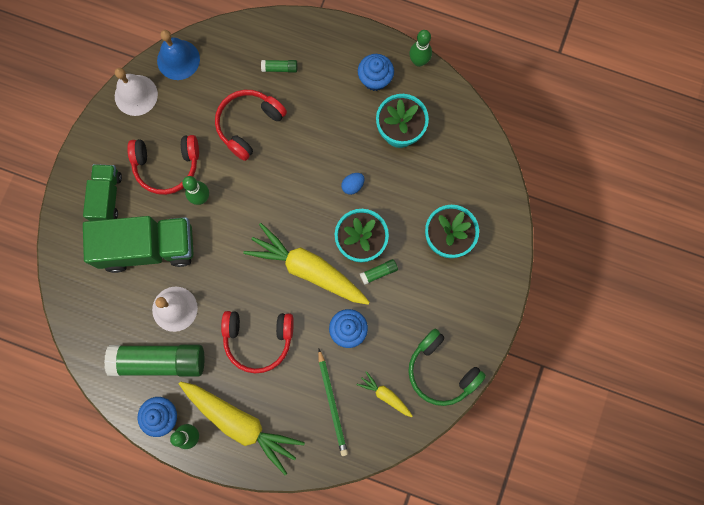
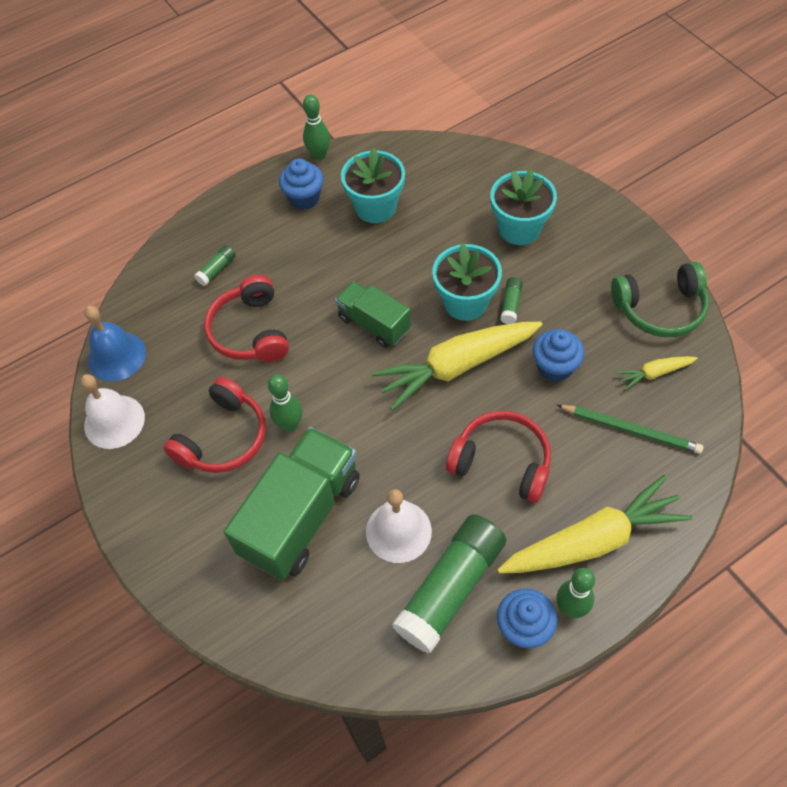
camera: 50 degrees left, 20 degrees down
green truck [83,164,122,221] -> green truck moved to [335,281,411,348]
red headphones [221,311,294,373] -> red headphones turned 105 degrees counterclockwise [446,411,551,503]
blue egg [341,173,365,195] -> none

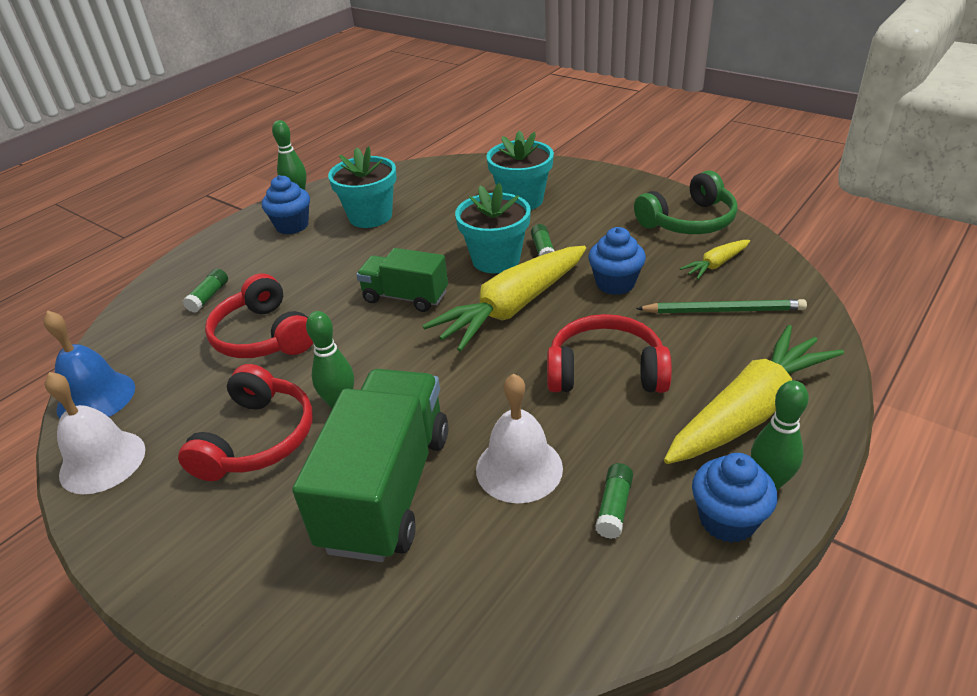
camera: 20 degrees left, 20 degrees down
green glue stick [392,514,506,653] -> green glue stick [595,463,633,539], size x0.41

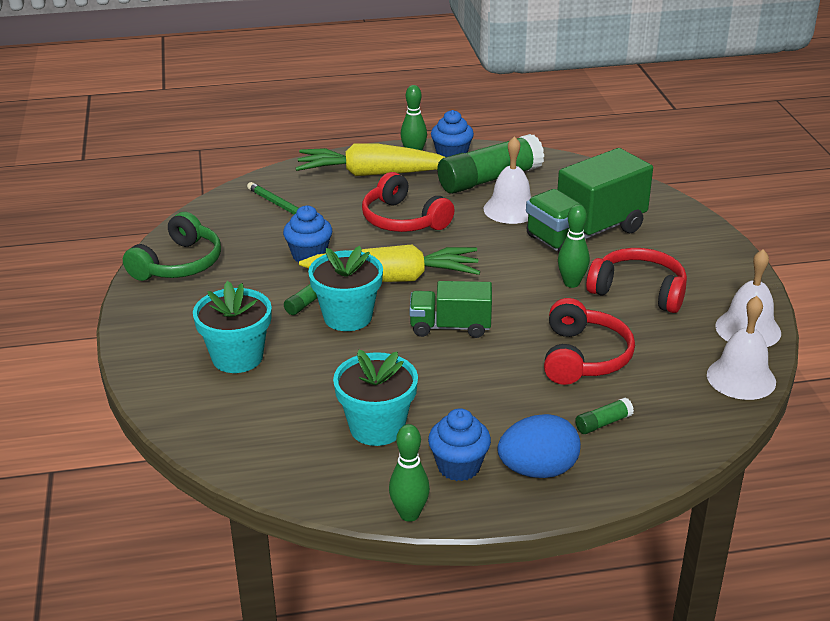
camera: 140 degrees left, 5 degrees down
blue bell [43,311,135,418] -> white bell [707,296,776,400]
red headphones [178,364,313,481] -> red headphones turned 60 degrees clockwise [586,248,687,313]
green truck [356,248,448,312] -> green truck turned 120 degrees clockwise [409,281,492,338]
green glue stick [595,463,633,539] -> green glue stick [437,134,545,194], size x2.42
green headphones [634,171,738,234] -> green headphones turned 105 degrees clockwise [123,212,221,281]
yellow carrot [680,240,750,279] -> none
none -> blue egg [497,414,581,478]

